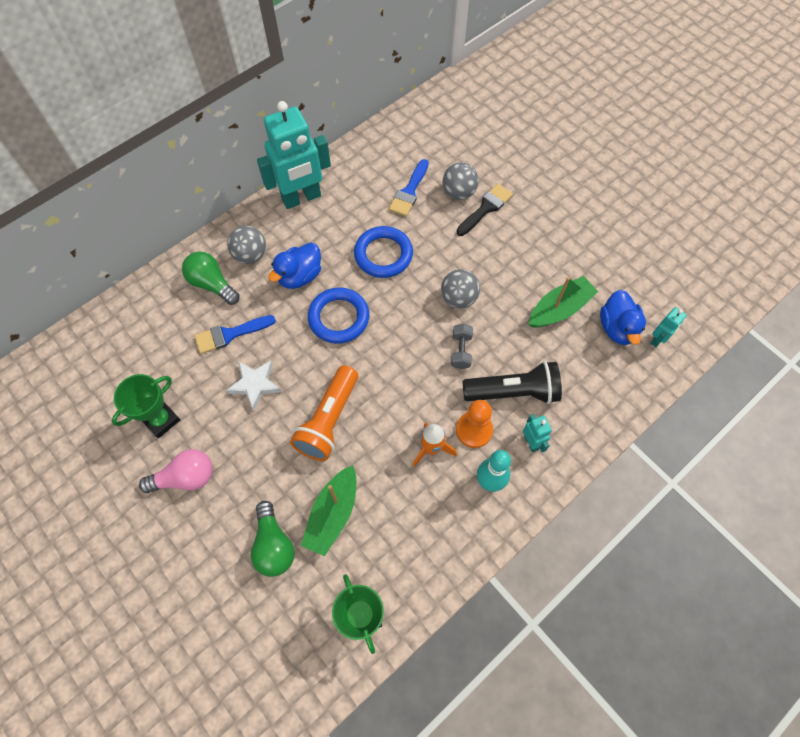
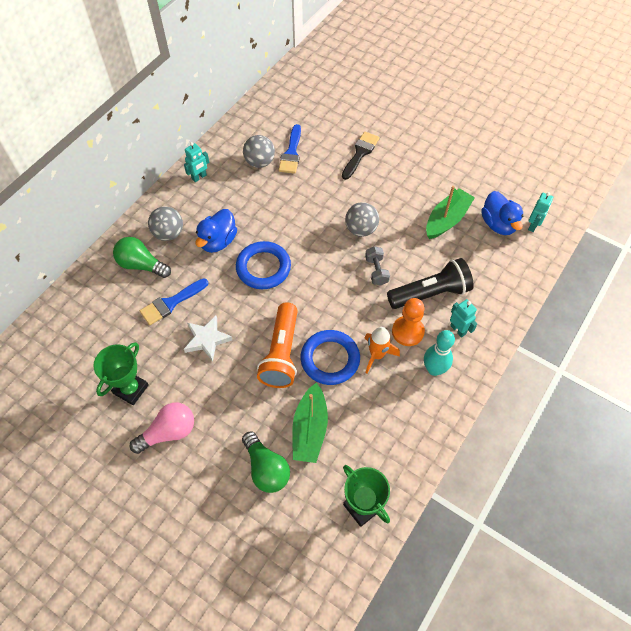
camera: 15 degrees left, 5 degrees down
turquoise robot [257,101,331,209] -> turquoise robot [184,142,209,182], size x0.44
blue ring [354,226,413,278] -> blue ring moved to [301,330,360,385]
grey ball [443,162,479,200] -> grey ball moved to [243,135,275,168]

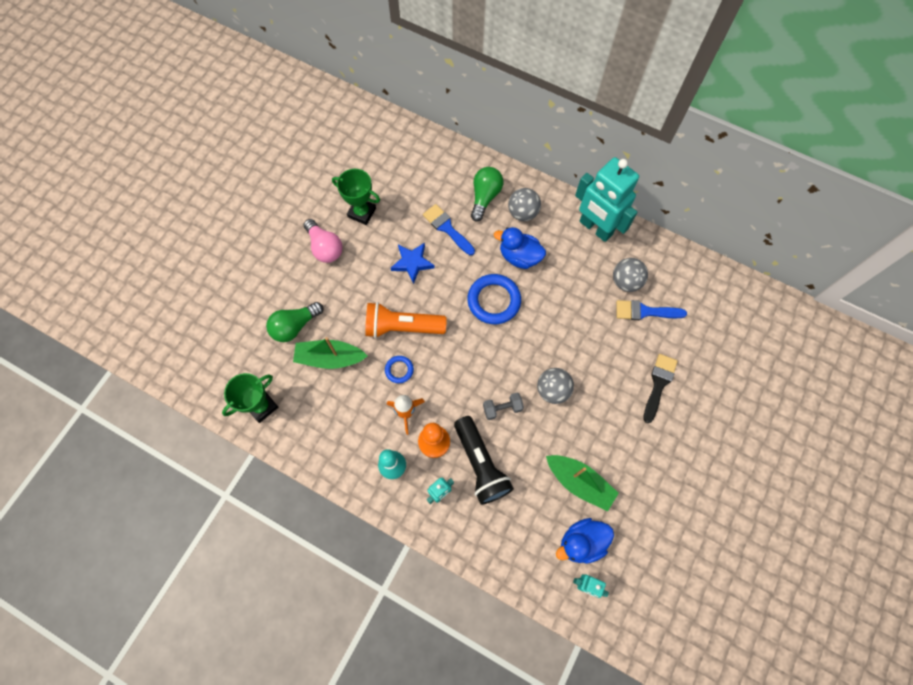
camera: 85 degrees right, 10 degrees up
turquoise robot [184,142,209,182] -> turquoise robot [575,157,639,242], size x2.28
white star [184,315,232,362] -> blue star [391,243,435,284]
blue ring [301,330,360,385] -> blue ring [385,356,414,383], size x0.52
black brush [342,131,380,180] -> black brush turned 90 degrees counterclockwise [643,354,678,423]

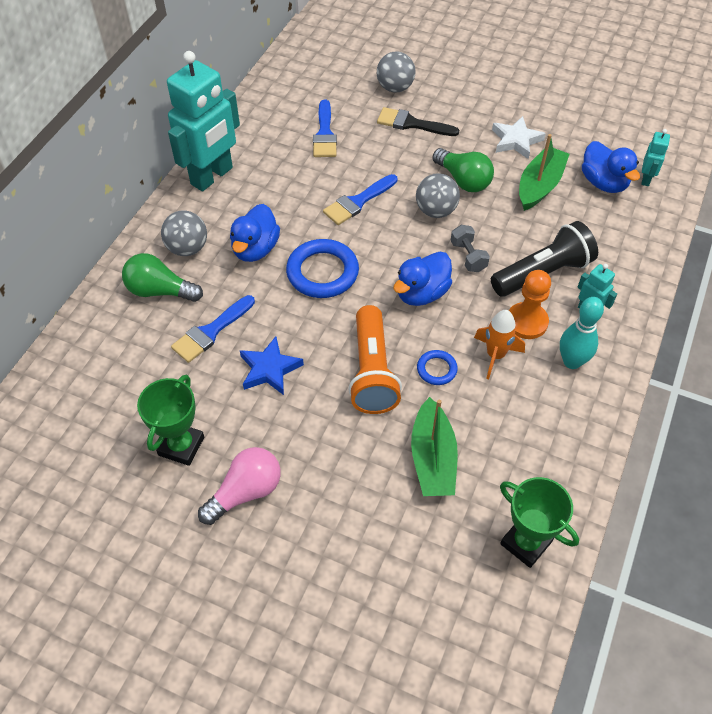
camera: 95 degrees left, 15 degrees down
green light bulb [266,302,324,342] -> green light bulb moved to [432,148,494,192]
grey ball [613,258,648,292] -> grey ball moved to [377,51,415,93]
none -> blue brush [323,174,397,225]
none -> blue duck [393,252,452,306]
none -> white star [492,116,546,159]

